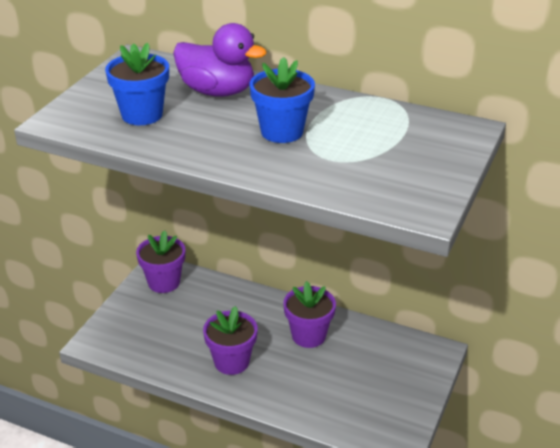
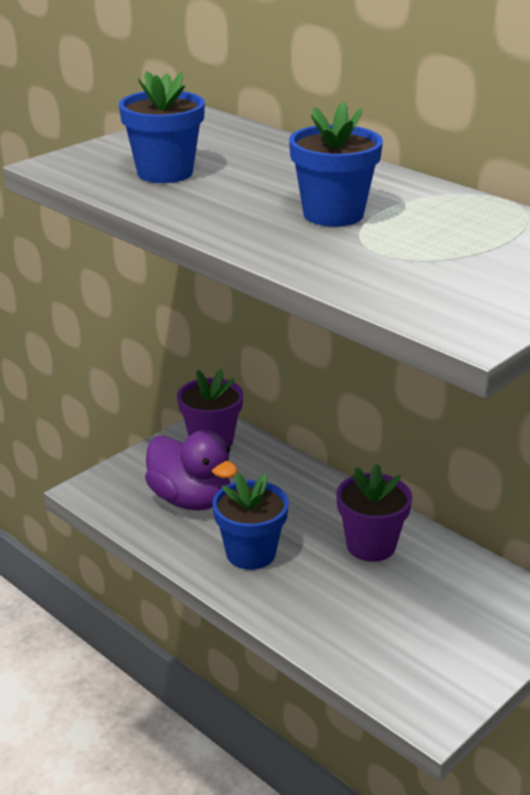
camera: 20 degrees right, 5 degrees down
purple duck [173,23,267,97] -> purple duck moved to [145,430,238,511]
purple flower pot [203,306,258,375] -> blue flower pot [212,473,289,570]

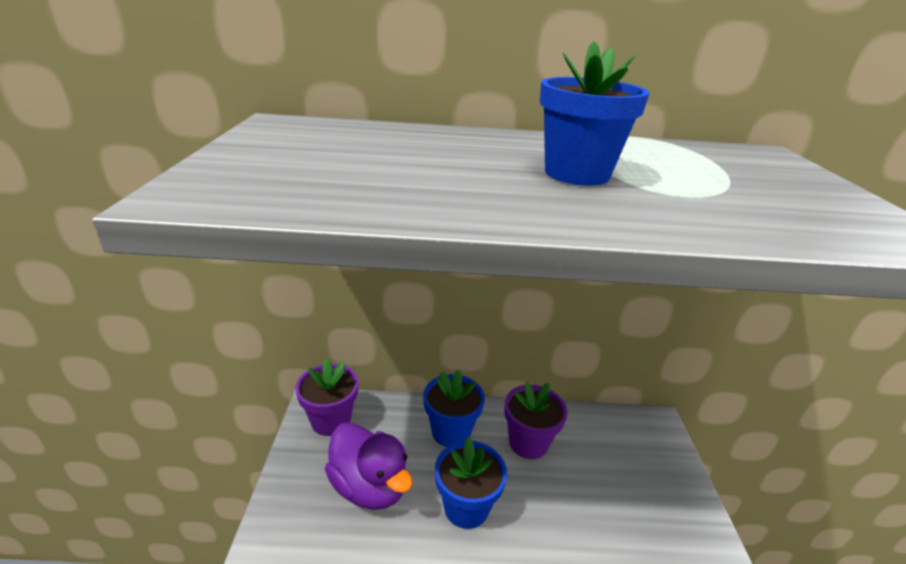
camera: 45 degrees left, 0 degrees up
blue flower pot [119,71,205,183] -> blue flower pot moved to [423,369,485,447]
purple duck [145,430,238,511] -> purple duck turned 45 degrees clockwise [325,422,413,510]

